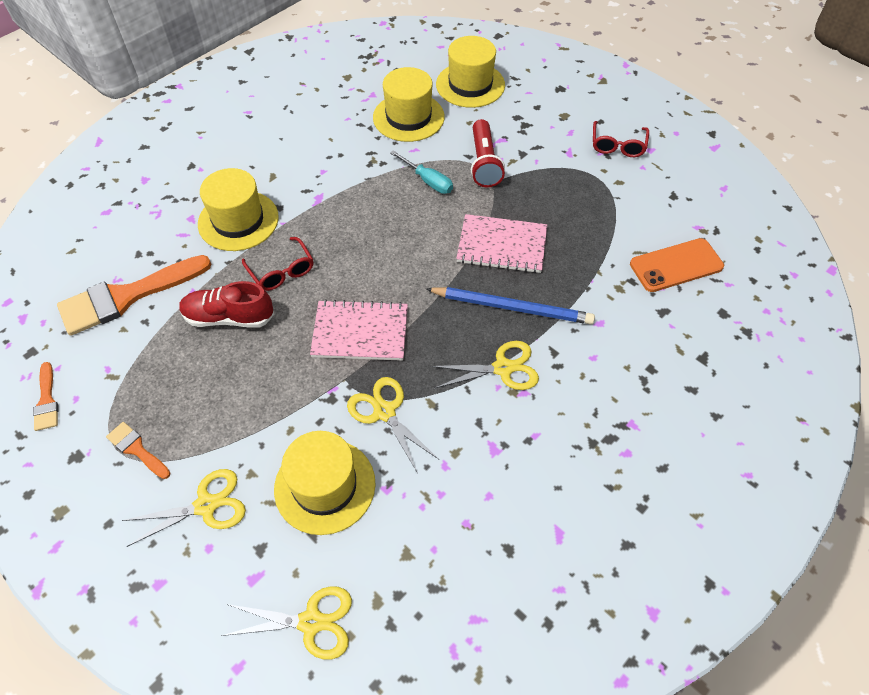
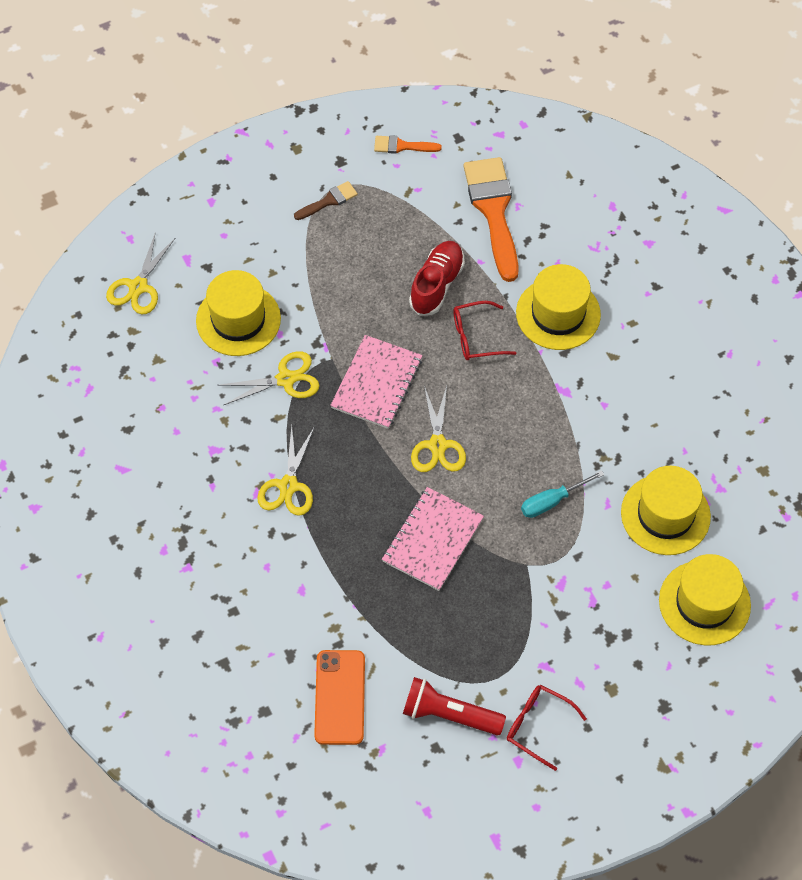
camera: 110 degrees right, 5 degrees up
orange brush [106,422,170,479] -> brown brush [294,181,358,220]
yellow scissors [122,469,246,547] -> yellow scissors moved to [411,386,466,472]
blue pencil [426,287,595,324] -> none
red flashlight [471,119,505,187] -> red flashlight moved to [403,677,506,736]

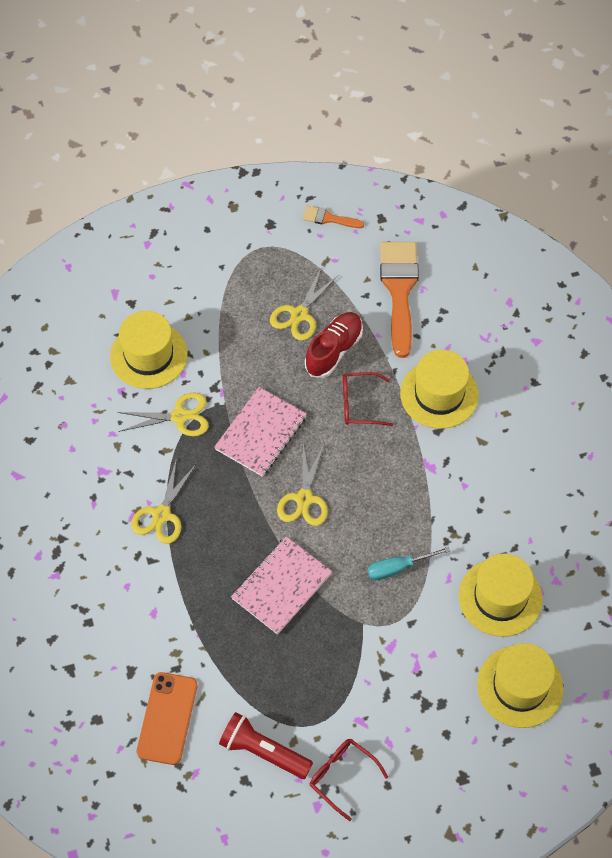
camera: 10 degrees right, 0 degrees up
yellow scissors [106,231,175,314] -> yellow scissors moved to [270,269,339,341]
brown brush [294,181,358,220] -> none

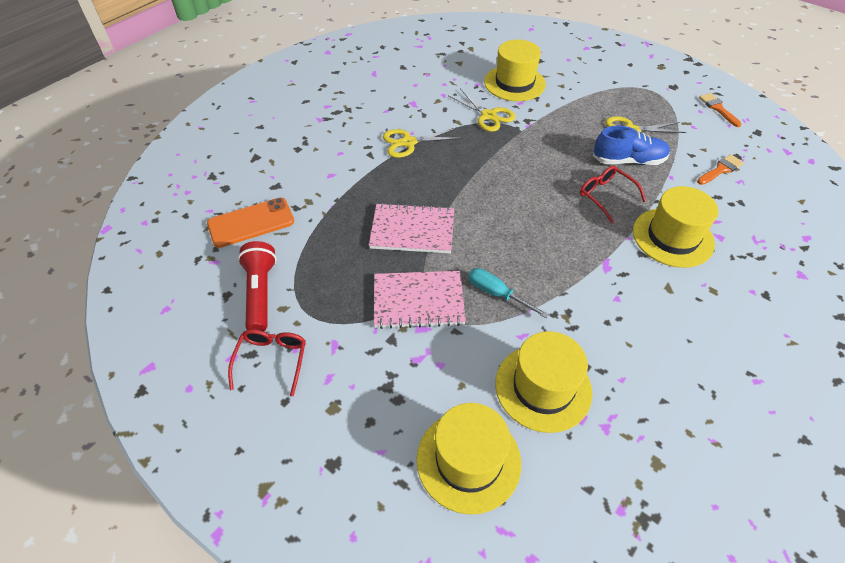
camera: 55 degrees right, 10 degrees down
pink notebook [214,387,307,477] -> pink notebook moved to [374,271,466,329]
yellow scissors [277,443,328,526] -> none
red shoe [305,312,363,378] -> blue shoe [593,125,670,165]
orange brush [380,242,419,358] -> orange brush [697,154,744,185], size x0.47

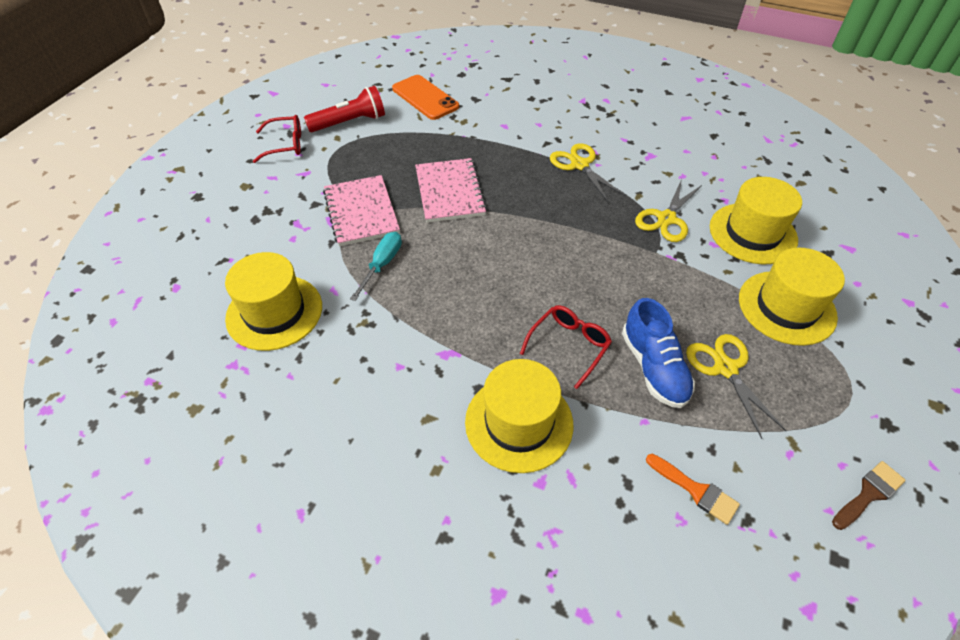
camera: 75 degrees right, 0 degrees up
yellow hat [417,403,521,515] -> yellow hat moved to [739,248,845,346]
orange brush [699,93,741,127] -> brown brush [832,461,905,530]

